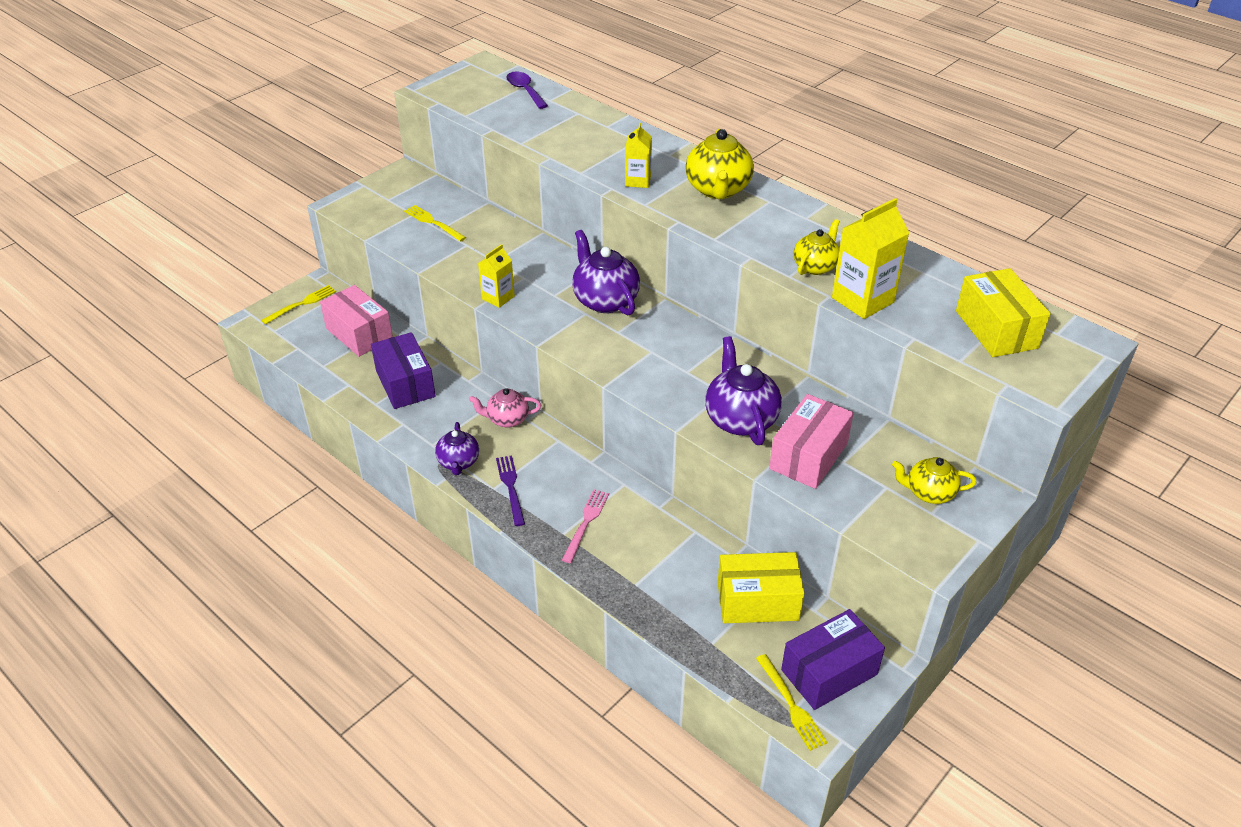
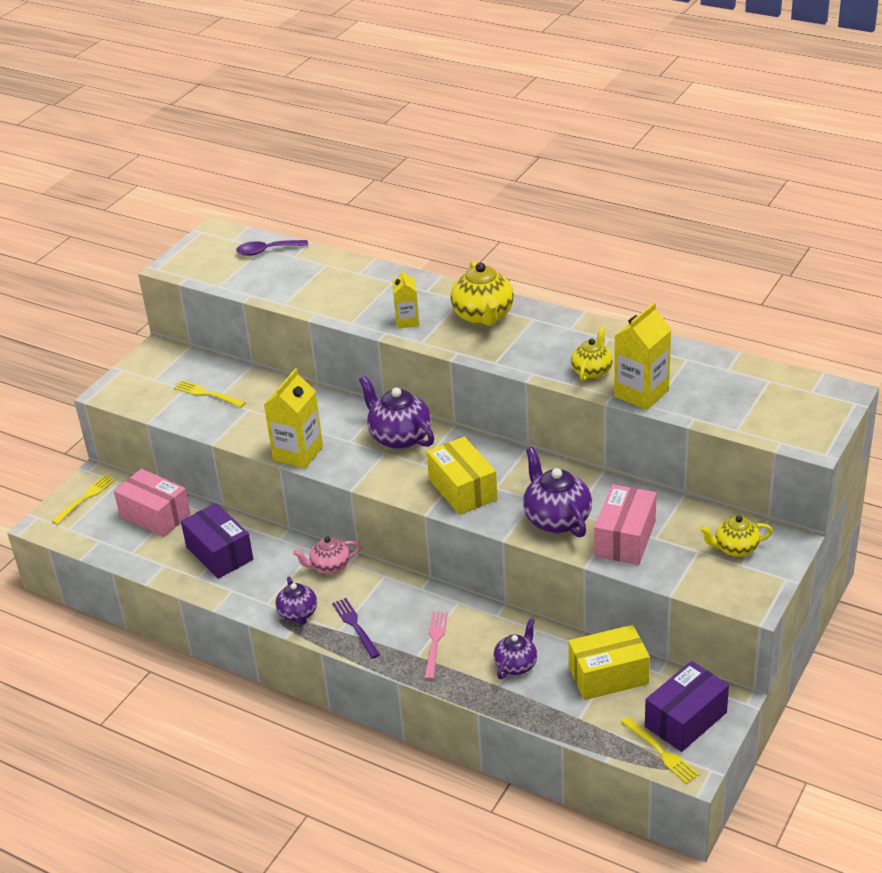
camera: 10 degrees left, 5 degrees down
yellow carton [478,244,515,308] -> yellow carton [264,368,323,469], size x1.66
purple spoon [506,71,548,109] -> purple spoon turned 60 degrees counterclockwise [236,240,308,256]
yellow box [956,268,1051,357] -> yellow box moved to [427,437,498,515]
none -> purple teapot [494,618,537,679]

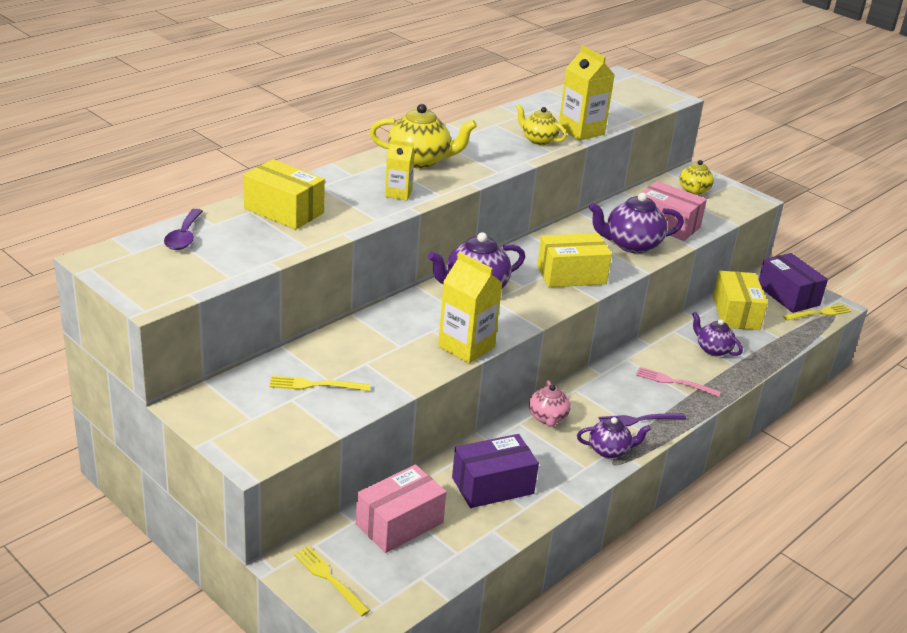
camera: 80 degrees left, 5 degrees down
yellow fork [174,380,246,407] -> yellow fork turned 45 degrees clockwise [269,376,370,391]
none -> yellow box [243,159,325,230]

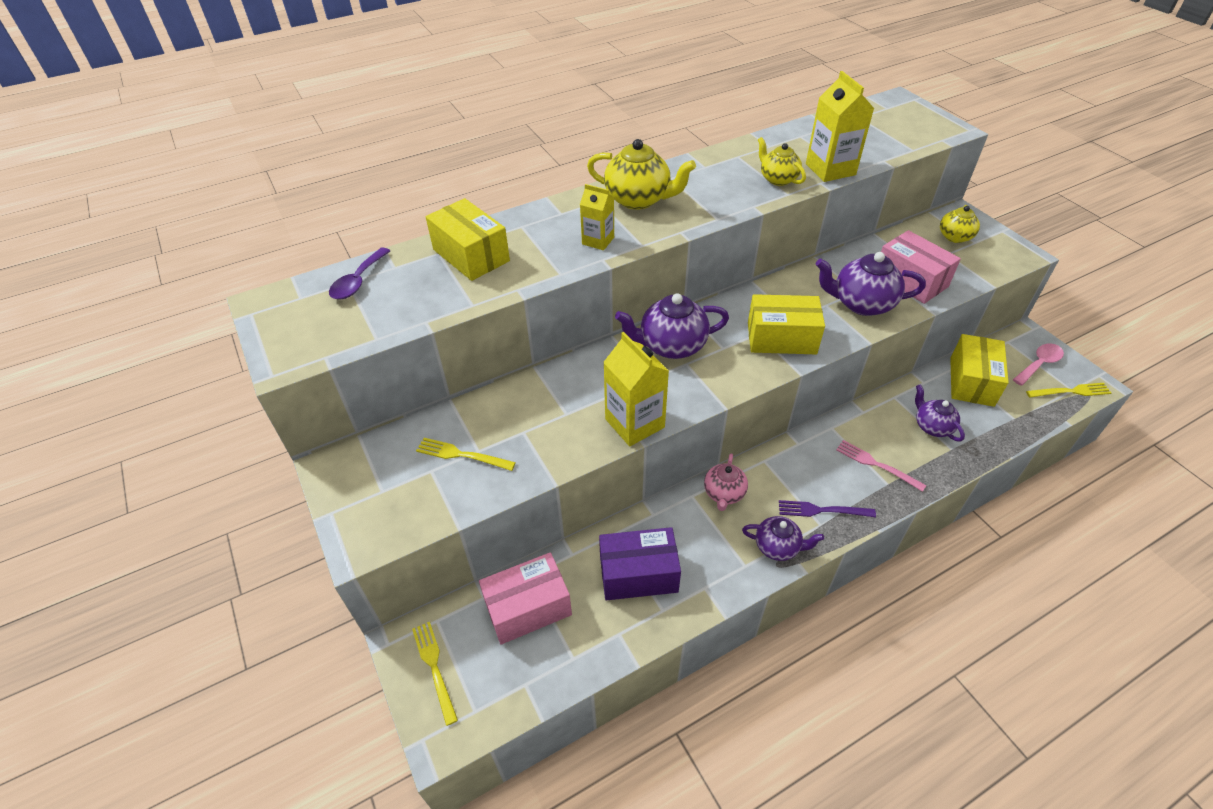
camera: 20 degrees right, 15 degrees up
purple box [759,253,828,313] -> pink spoon [1013,343,1064,386]

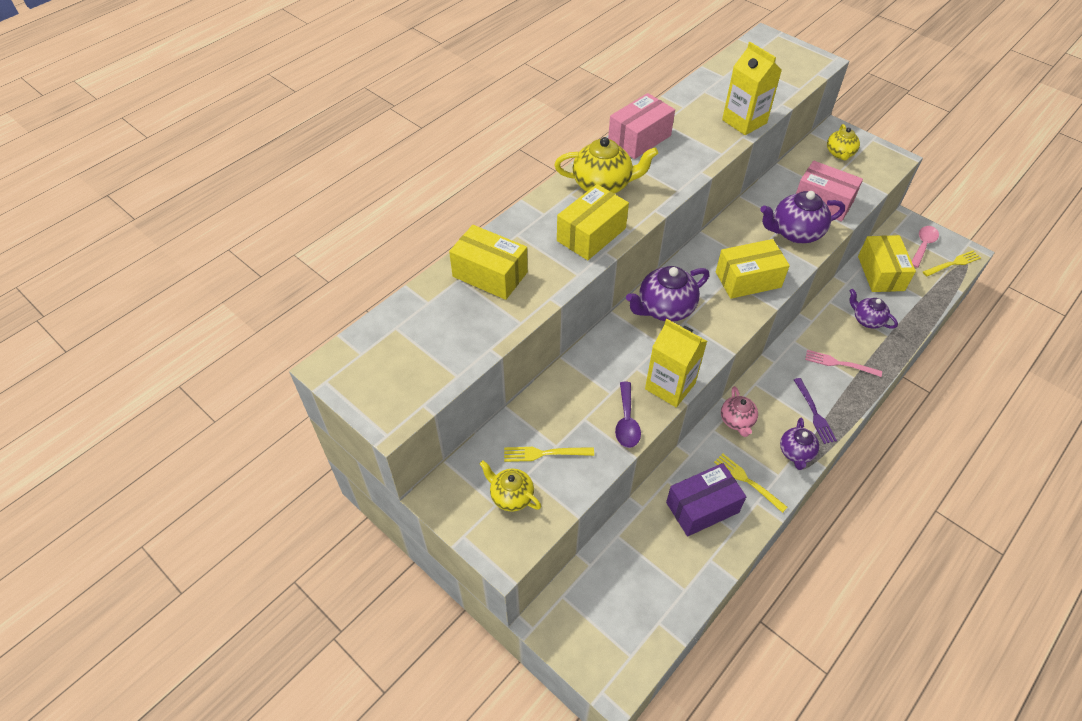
camera: 20 degrees left, 5 degrees up
purple spoon [329,247,390,300] -> purple spoon moved to [615,382,641,448]
yellow fork [412,622,458,726] -> yellow fork moved to [714,454,788,513]
pink box [479,552,572,645] -> pink box moved to [608,93,675,159]
yellow carton [580,184,614,250] -> yellow box [557,184,629,260]
purple teapot [742,516,824,561] -> purple teapot turned 105 degrees clockwise [780,417,819,470]
yellow teapot [758,137,806,186] -> yellow teapot moved to [480,461,541,511]
purple fork [779,500,876,517] -> purple fork turned 90 degrees counterclockwise [794,378,837,444]

